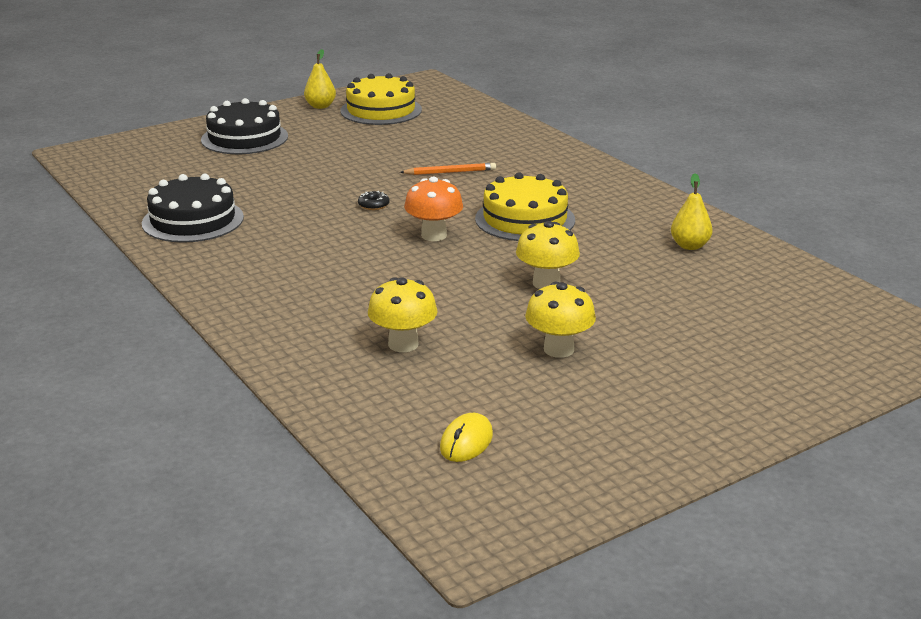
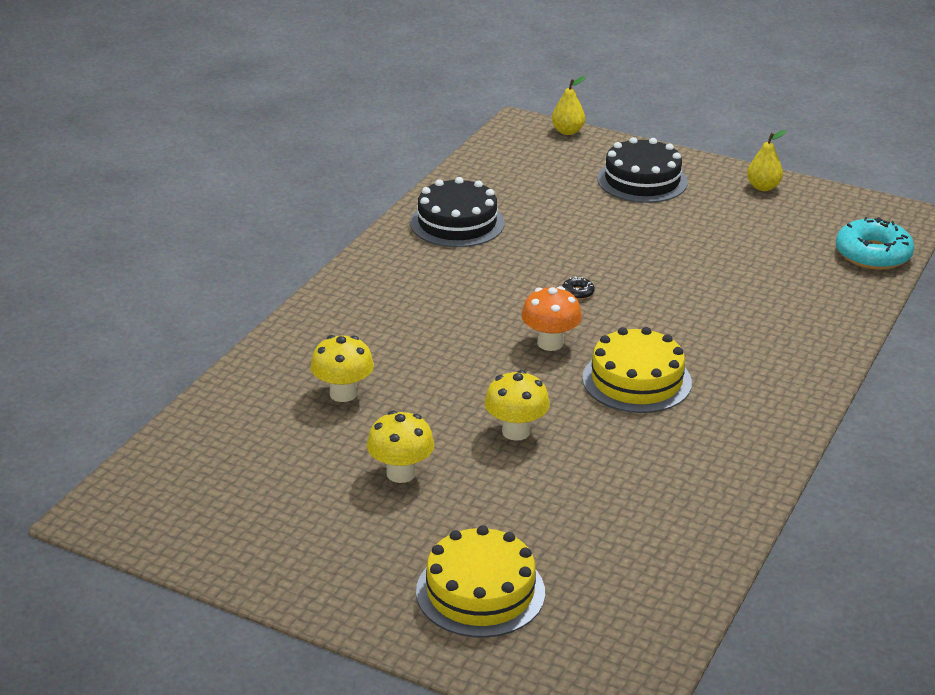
camera: 60 degrees right, 5 degrees up
yellow cake [340,73,422,125] -> yellow cake moved to [416,525,545,638]
orange pencil [400,163,496,175] -> none
yellow mouse [440,413,493,462] -> none
yellow pear [671,173,713,250] -> yellow pear moved to [552,76,586,135]
none -> turquoise donut [836,217,914,270]

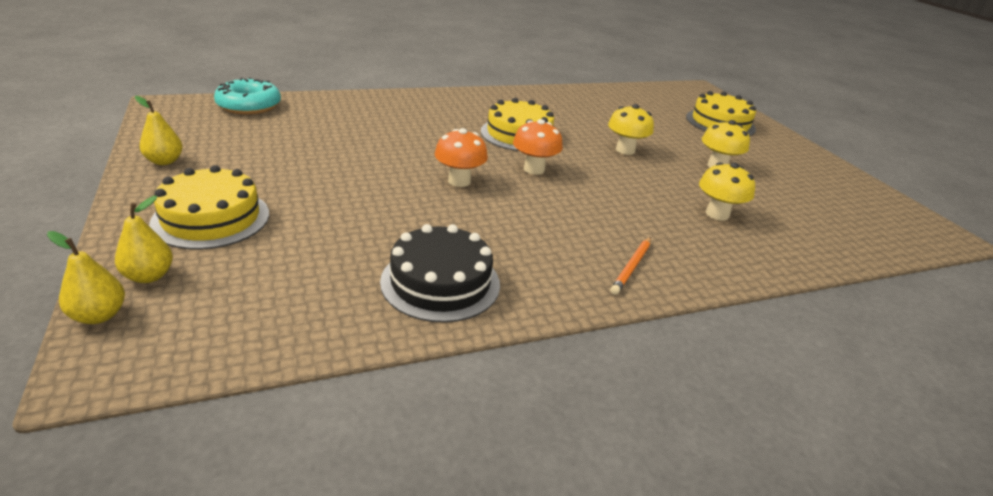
camera: 140 degrees left, 0 degrees up
black donut [562,276,595,299] -> orange mushroom [435,128,488,187]
black cake [597,137,688,203] -> yellow cake [149,165,269,250]
none -> yellow pear [115,196,173,283]
none -> orange pencil [610,237,651,295]

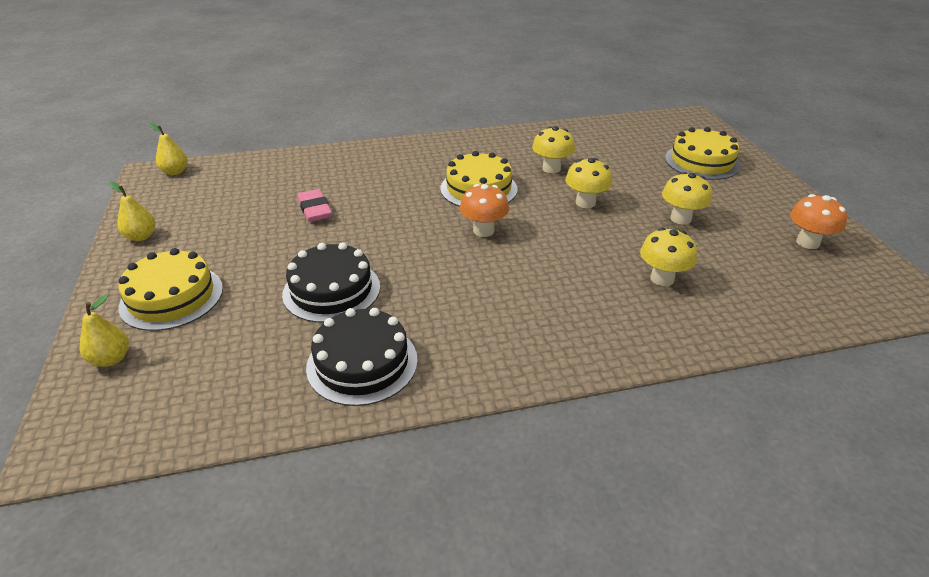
camera: 10 degrees right, 5 degrees up
yellow pear [47,231,125,324] -> yellow pear moved to [149,123,188,175]
turquoise donut [214,77,281,115] -> none
orange mushroom [435,128,488,187] -> orange mushroom moved to [790,194,847,249]
orange pencil [610,237,651,295] -> none
none -> black cake [282,242,380,323]
none -> pink eraser [297,189,332,222]
none -> yellow mushroom [532,126,575,173]

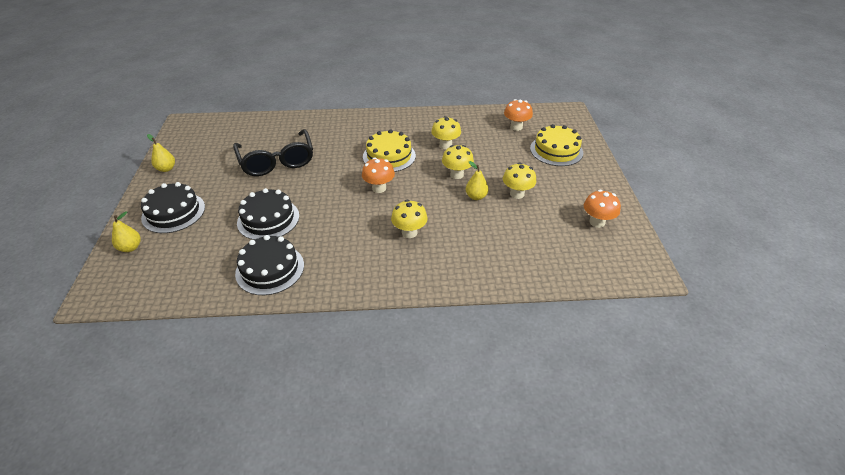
camera: 10 degrees right, 5 degrees up
yellow cake [118,248,223,331] -> black cake [141,182,205,233]
yellow pear [149,123,188,175] -> yellow pear moved to [466,161,489,200]
pink eraser [297,189,332,222] -> black glasses [233,129,313,176]
yellow mushroom [640,228,697,286] -> yellow mushroom moved to [391,200,428,238]
none -> orange mushroom [504,99,533,131]

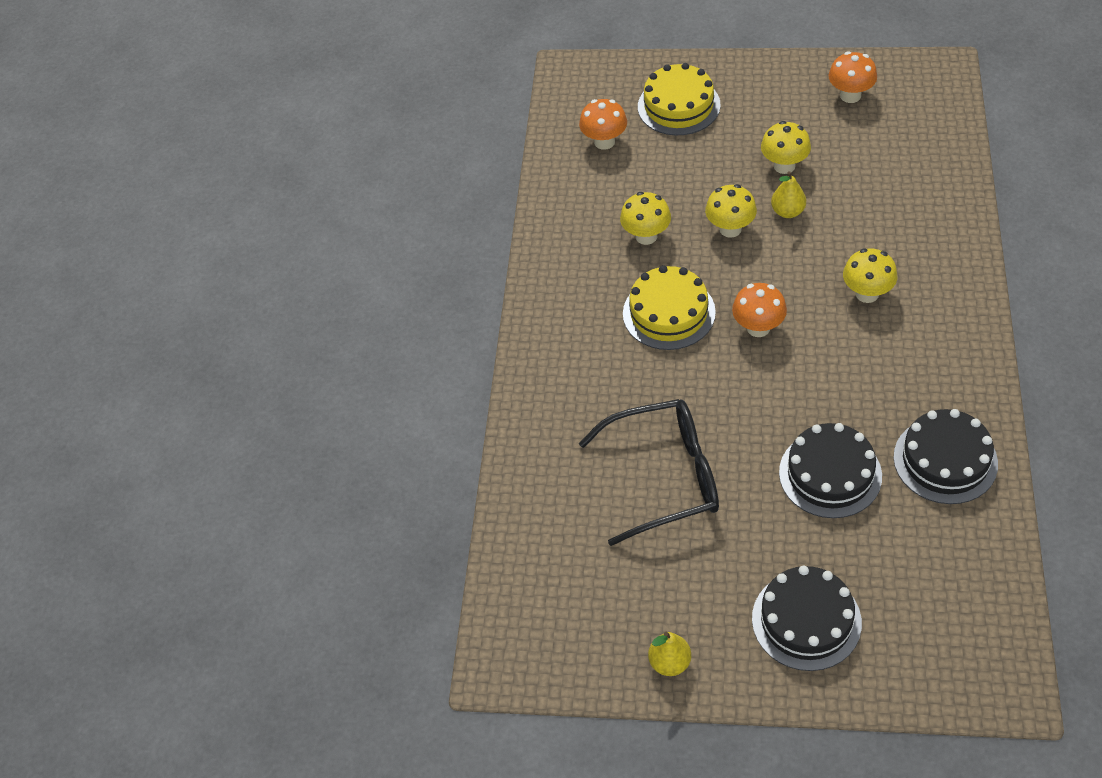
camera: 75 degrees left, 10 degrees up
yellow pear [112,211,141,252] -> none

